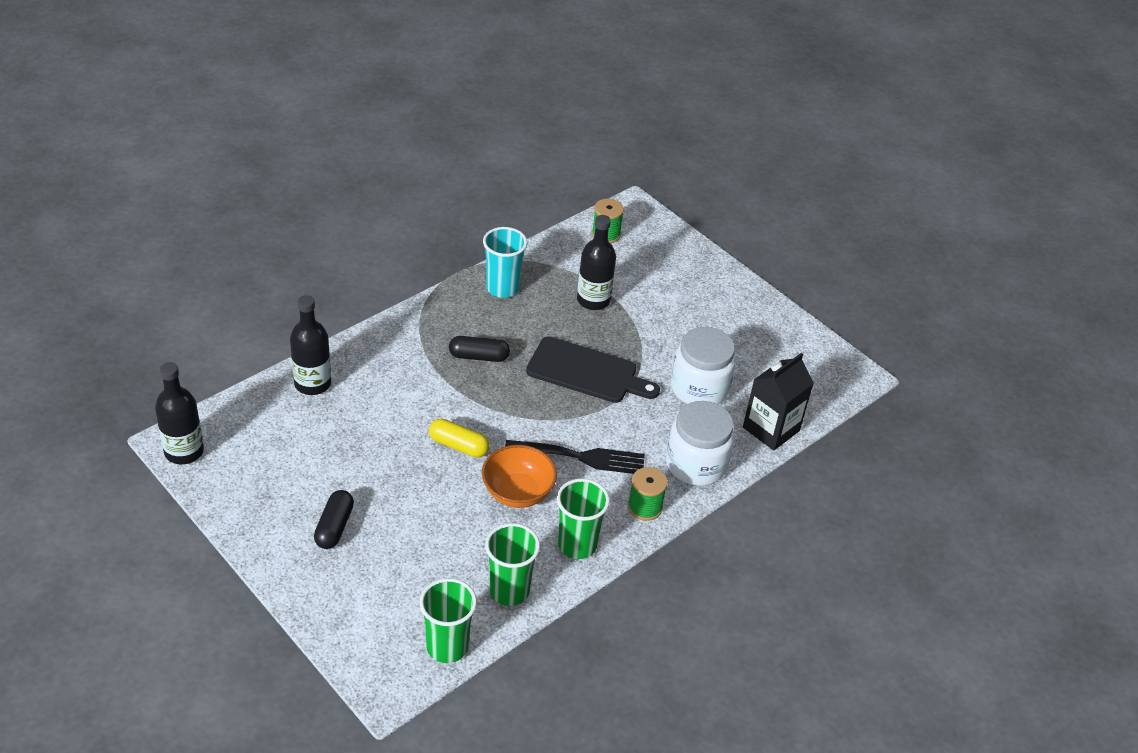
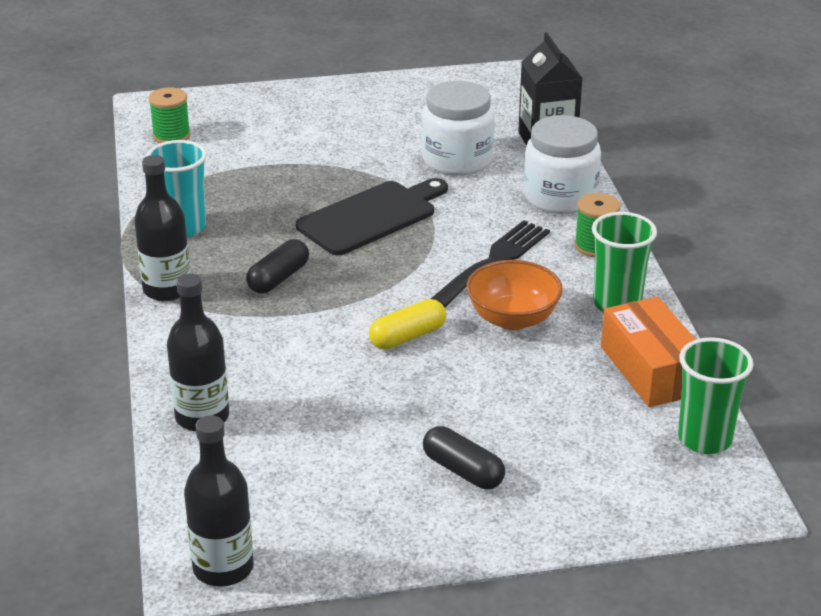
camera: 55 degrees left, 10 degrees down
green cup [485,523,540,606] -> orange box [601,297,696,407]
black bottle [577,215,616,310] -> black bottle moved to [134,155,191,301]

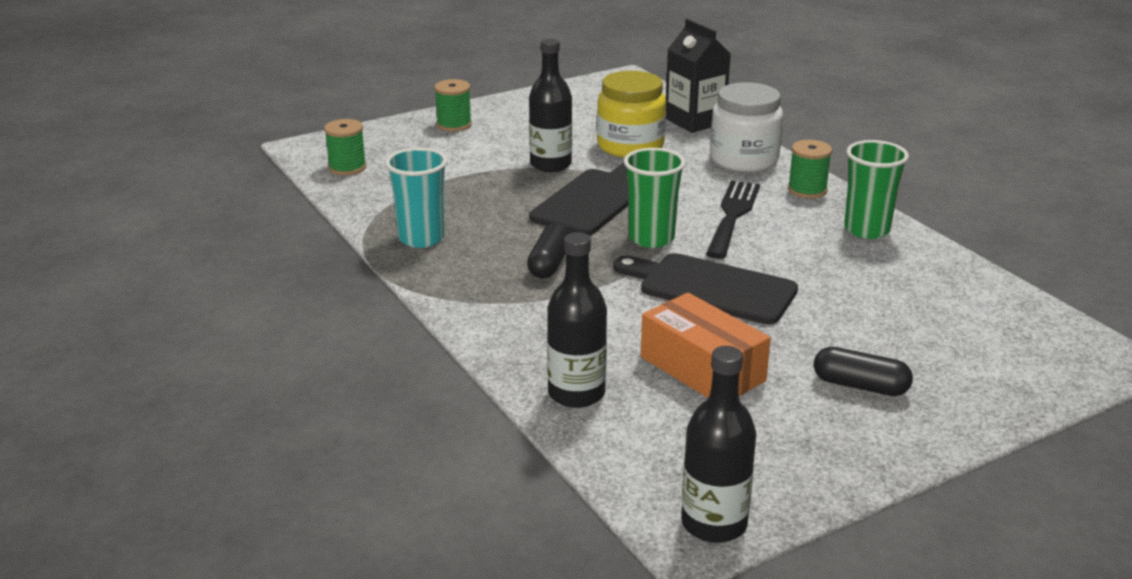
camera: 20 degrees left, 5 degrees down
black bottle [134,155,191,301] -> black bottle moved to [529,38,572,172]
yellow capsule [369,299,446,349] -> black cutting board [613,253,798,324]
white jar [422,81,494,175] -> yellow jar [597,71,666,158]
orange bowl [466,260,563,330] -> none
orange box [601,297,696,407] -> orange box moved to [641,293,771,398]
green cup [678,337,753,454] -> green cup moved to [624,148,686,248]
none -> green spool [434,79,472,132]

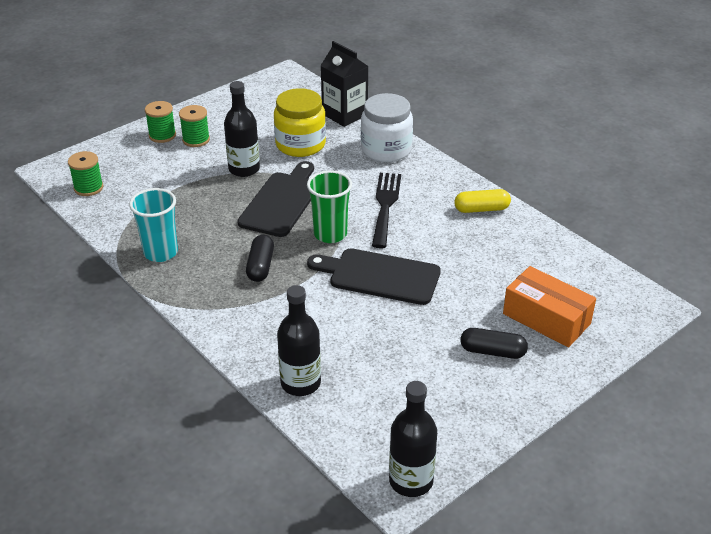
camera: 10 degrees left, 10 degrees up
orange box [641,293,771,398] -> orange box moved to [503,266,596,347]
green spool [788,140,832,198] -> green spool moved to [179,105,210,147]
green cup [844,140,909,239] -> yellow capsule [454,189,511,213]

